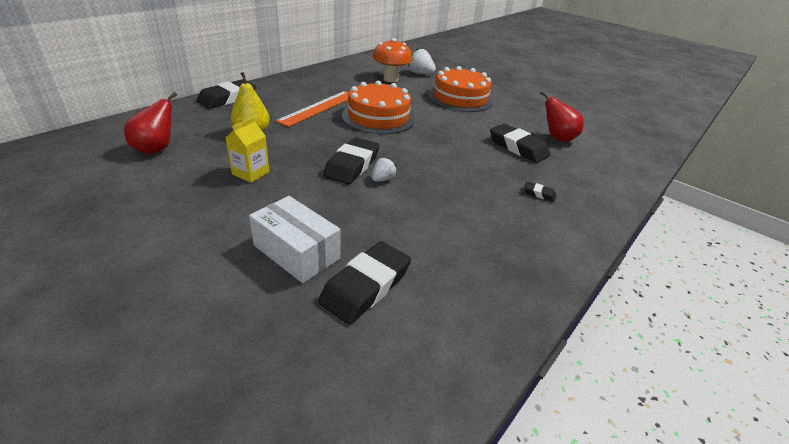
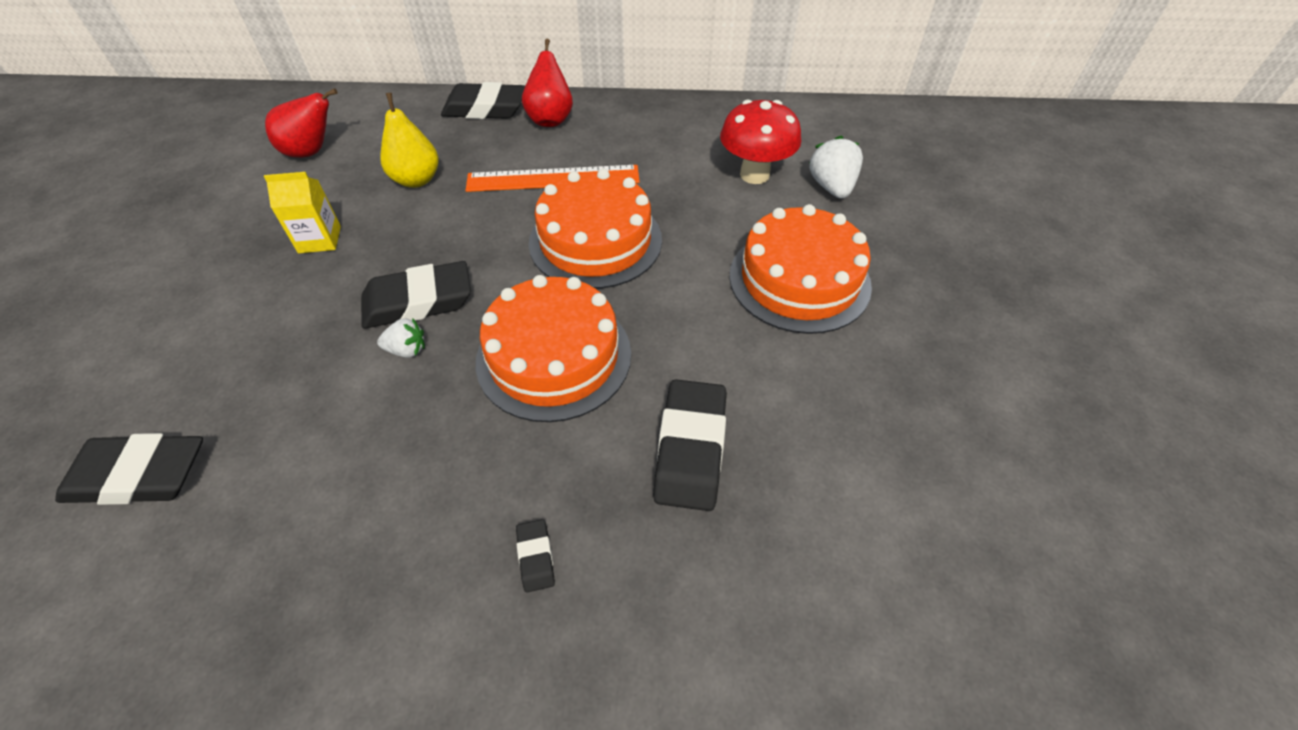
camera: 55 degrees right, 15 degrees up
white box [249,196,340,283] -> none
orange mushroom [373,38,412,82] -> red mushroom [720,100,801,184]
red pear [540,91,584,142] -> red pear moved to [522,39,573,127]
none -> orange cake [476,275,631,422]

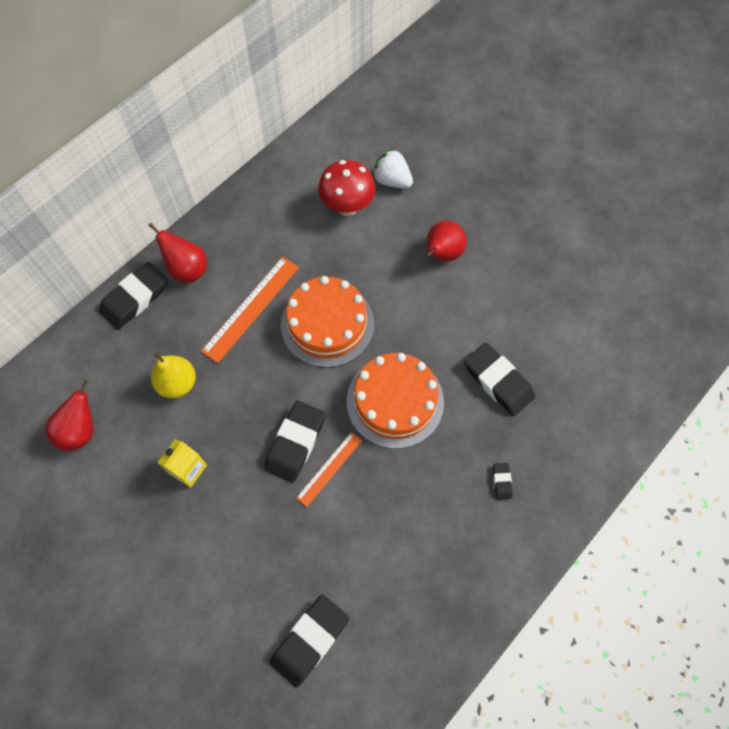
camera: 50 degrees left, 15 degrees up
white strawberry [377,318,425,358] -> orange ruler [296,432,362,507]
black eraser [516,519,555,593] -> black eraser turned 60 degrees clockwise [493,463,513,500]
orange cake [729,204,872,334] -> red pear [426,221,466,261]

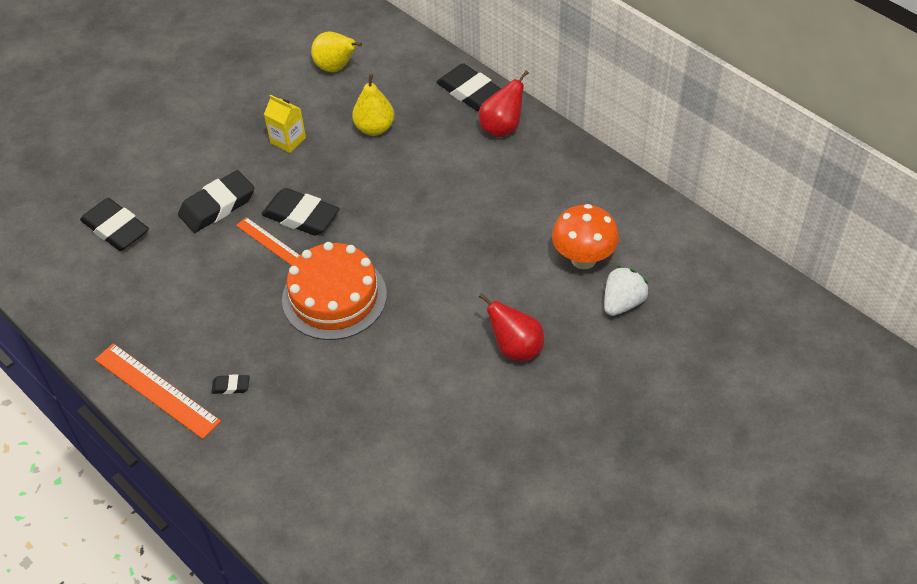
camera: 95 degrees right, 15 degrees down
red pear [45,380,93,451] -> yellow pear [311,32,362,72]
orange ruler [201,257,299,363] -> orange ruler moved to [95,343,221,439]
orange cake [281,276,374,368] -> none
red mushroom [318,160,376,216] -> orange mushroom [552,204,619,269]
black eraser [464,343,535,416] -> black eraser moved to [178,170,254,233]

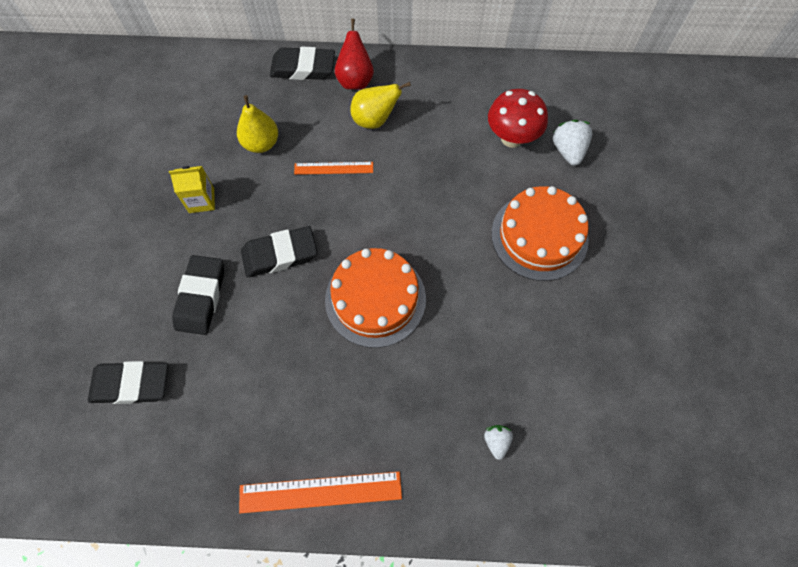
camera: 45 degrees left, 15 degrees up
black eraser [211,374,250,394] -> none
orange ruler [236,217,300,266] -> orange ruler moved to [294,162,373,175]
yellow pear [311,32,362,72] -> yellow pear moved to [350,82,411,129]
red pear [479,293,544,361] -> orange cake [491,186,589,281]
orange mushroom [552,204,619,269] -> red mushroom [488,89,548,148]
none -> white strawberry [484,425,513,460]

